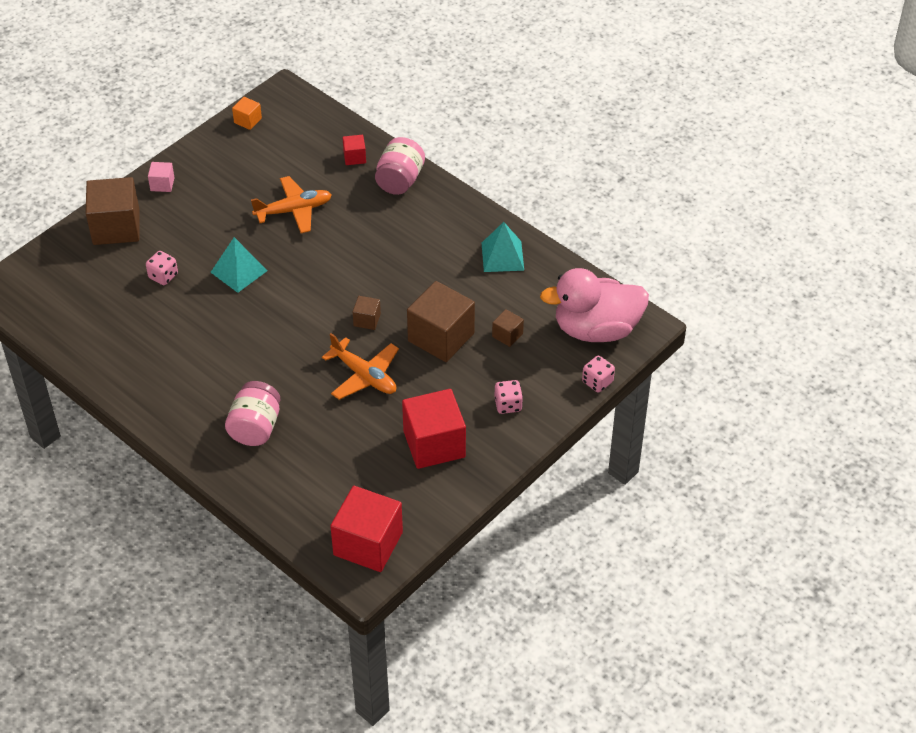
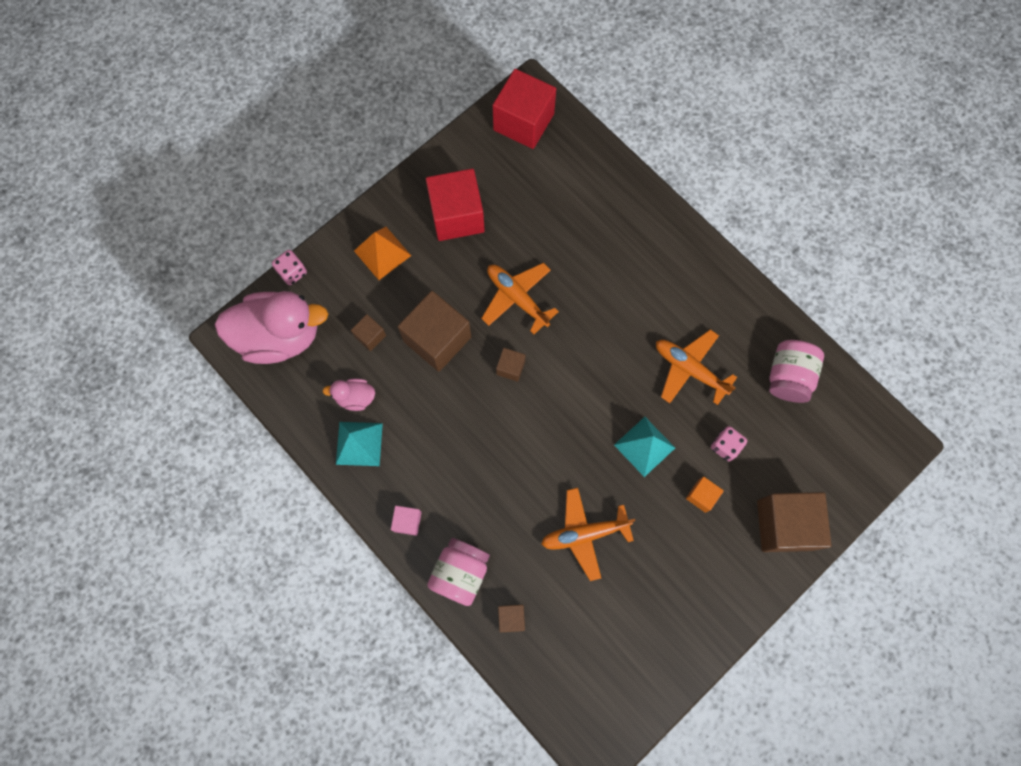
camera: 175 degrees left, 25 degrees up
pink cube [148,162,175,192] -> pink cube moved to [391,506,422,536]
pink jar [225,381,281,446] -> pink jar moved to [769,340,824,403]
orange cube [232,97,262,130] -> orange cube moved to [686,477,724,513]
red cube [343,135,366,165] -> brown cube [498,605,525,633]
pink dice [495,380,523,414] -> orange pyramid [354,227,411,280]
none -> pink duck [322,378,375,411]
none -> orange plane [656,329,737,405]

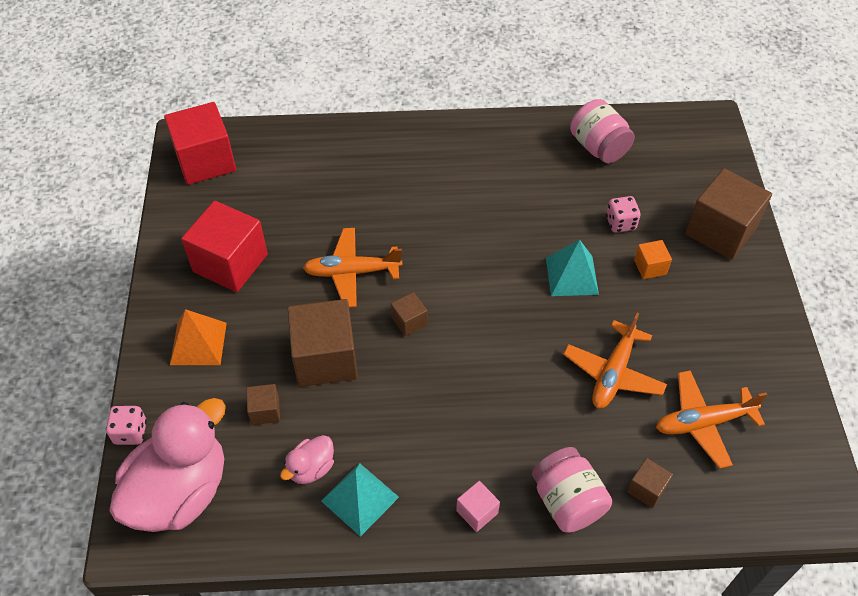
camera: 50 degrees left, 20 degrees down
orange plane [656,329,737,405] -> orange plane moved to [656,370,767,469]

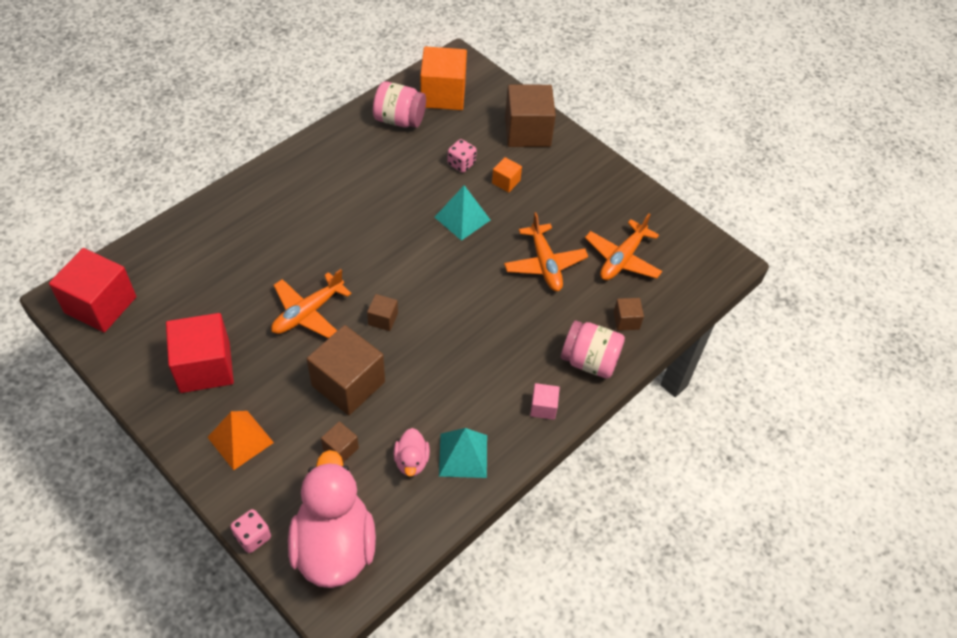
camera: 45 degrees left, 0 degrees up
none -> orange cube [420,46,467,110]

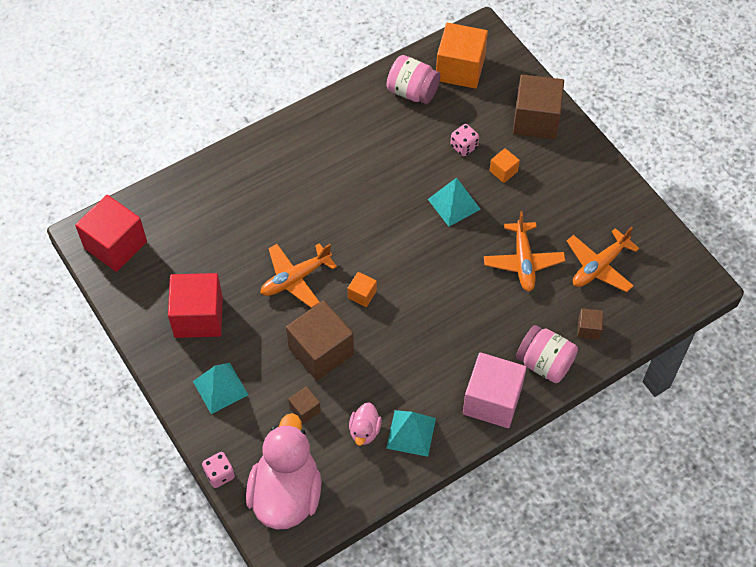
camera: 15 degrees right, 5 degrees up
orange pyramid [207,411,274,470] -> turquoise pyramid [193,363,248,414]
brown cube [367,294,398,331] -> orange cube [347,272,377,307]
pink cube [530,383,560,420] -> pink cube [463,352,527,428], size x2.14

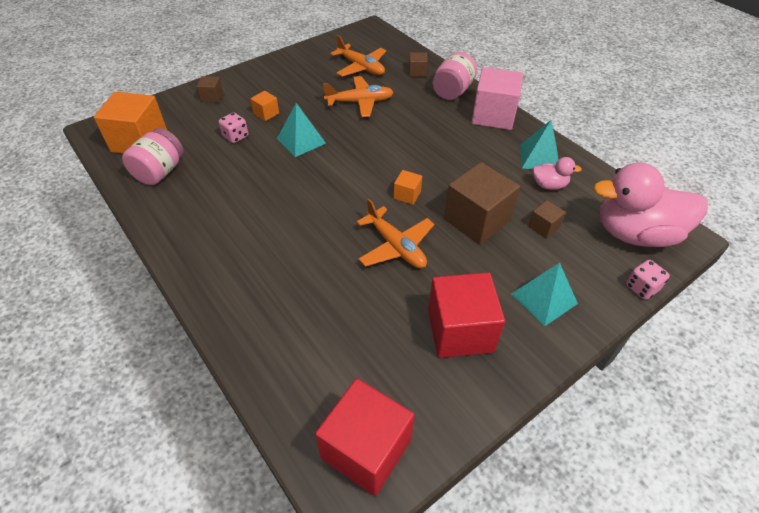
camera: 95 degrees left, 10 degrees down
brown cube [513,74,564,139] -> brown cube [197,76,223,103], size x0.47

